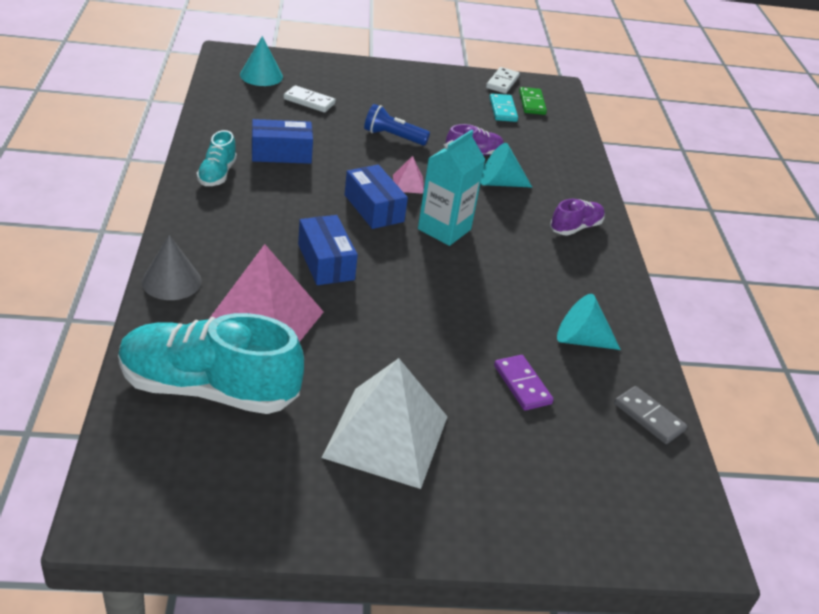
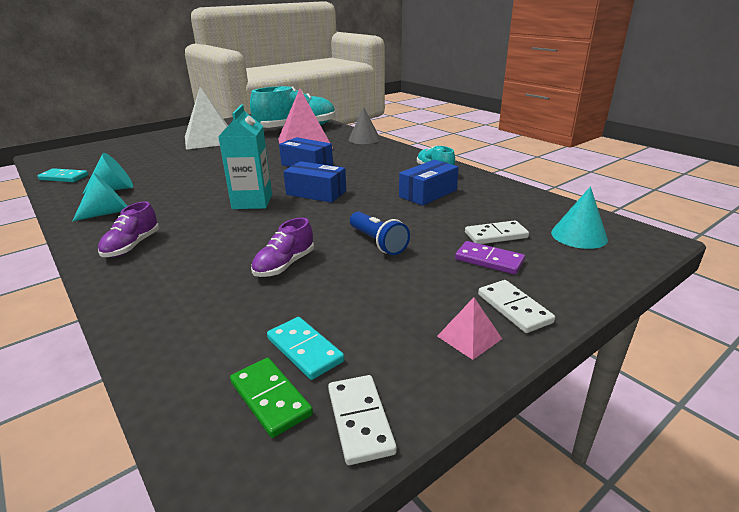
camera: 150 degrees right, 10 degrees down
blue flashlight [364,104,430,146] -> blue flashlight turned 75 degrees clockwise [350,212,410,255]
pink pyramid [393,156,424,194] -> pink pyramid moved to [437,297,502,360]
turquoise cone [481,143,532,188] -> turquoise cone moved to [73,173,127,221]
purple domino [494,355,554,411] -> purple domino moved to [455,241,525,274]
grey domino [614,386,687,444] -> turquoise domino [37,168,88,182]
none -> white domino [478,280,555,333]

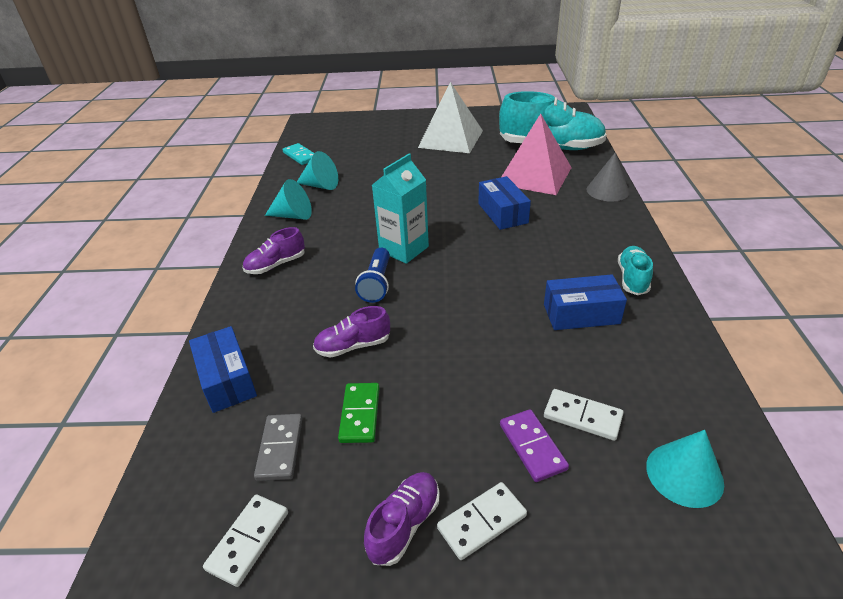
camera: 40 degrees right, 10 degrees up
green domino [230,358,313,438] -> green domino moved to [338,383,380,443]
turquoise domino [267,317,344,380] -> grey domino [254,414,303,481]
blue box [283,161,346,203] -> blue box moved to [189,326,257,413]
blue flashlight [350,212,410,255] -> blue flashlight moved to [355,248,390,303]
pink pyramid [437,297,502,360] -> purple shoe [364,472,440,566]
white domino [478,280,555,333] -> white domino turned 45 degrees clockwise [437,482,527,560]

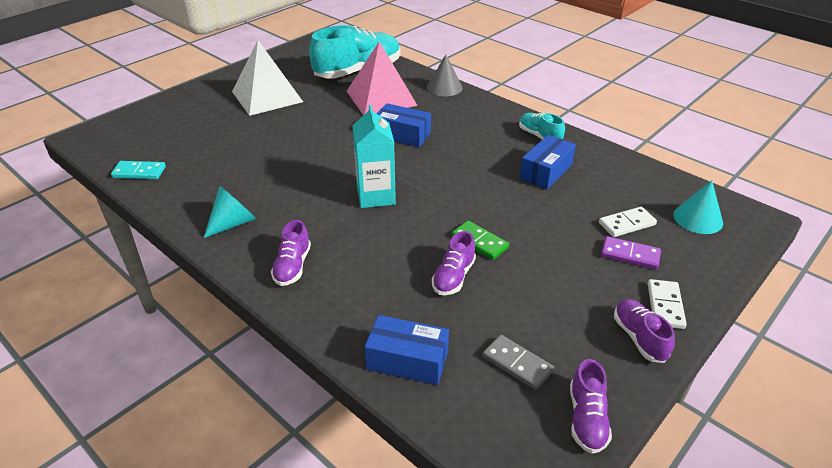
camera: 50 degrees left, 0 degrees up
white domino [203,494,288,587] -> purple shoe [570,359,612,454]
turquoise cone [297,151,338,190] -> none
green domino [338,383,380,443] -> green domino moved to [452,221,509,260]
blue flashlight [355,248,390,303] -> none

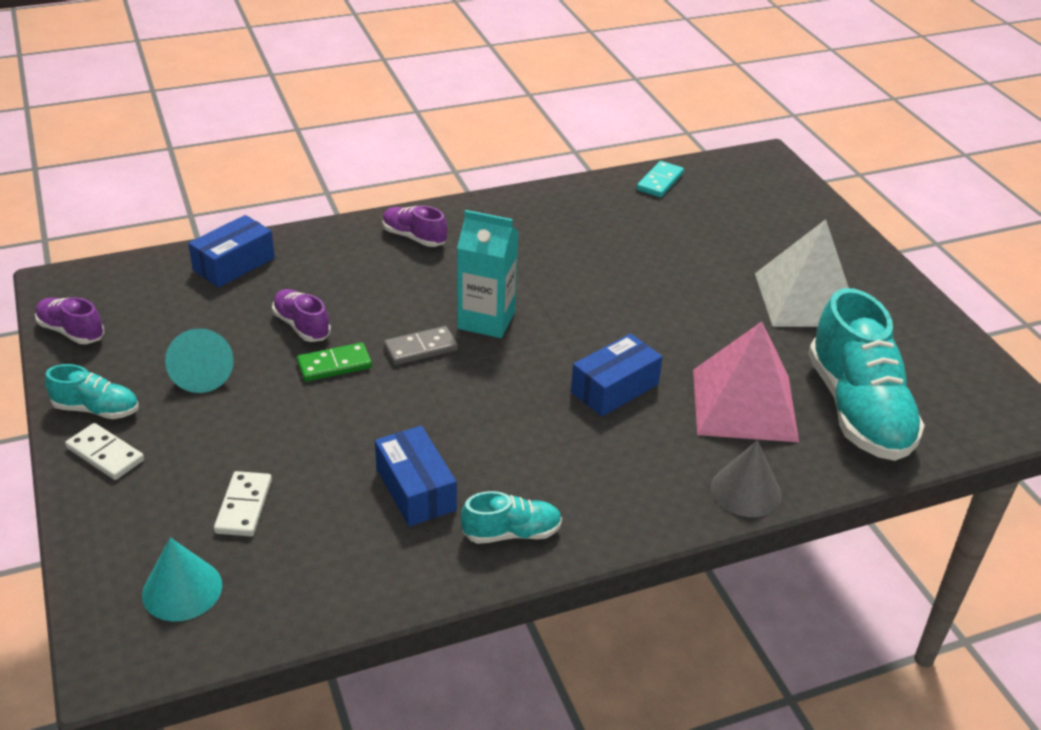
camera: 115 degrees right, 0 degrees up
turquoise cone [204,186,256,238] -> turquoise cone moved to [165,328,234,393]
grey domino [482,335,554,390] -> grey domino moved to [384,326,458,365]
purple domino [601,236,661,270] -> none
purple shoe [614,299,675,363] -> turquoise shoe [45,364,139,419]

